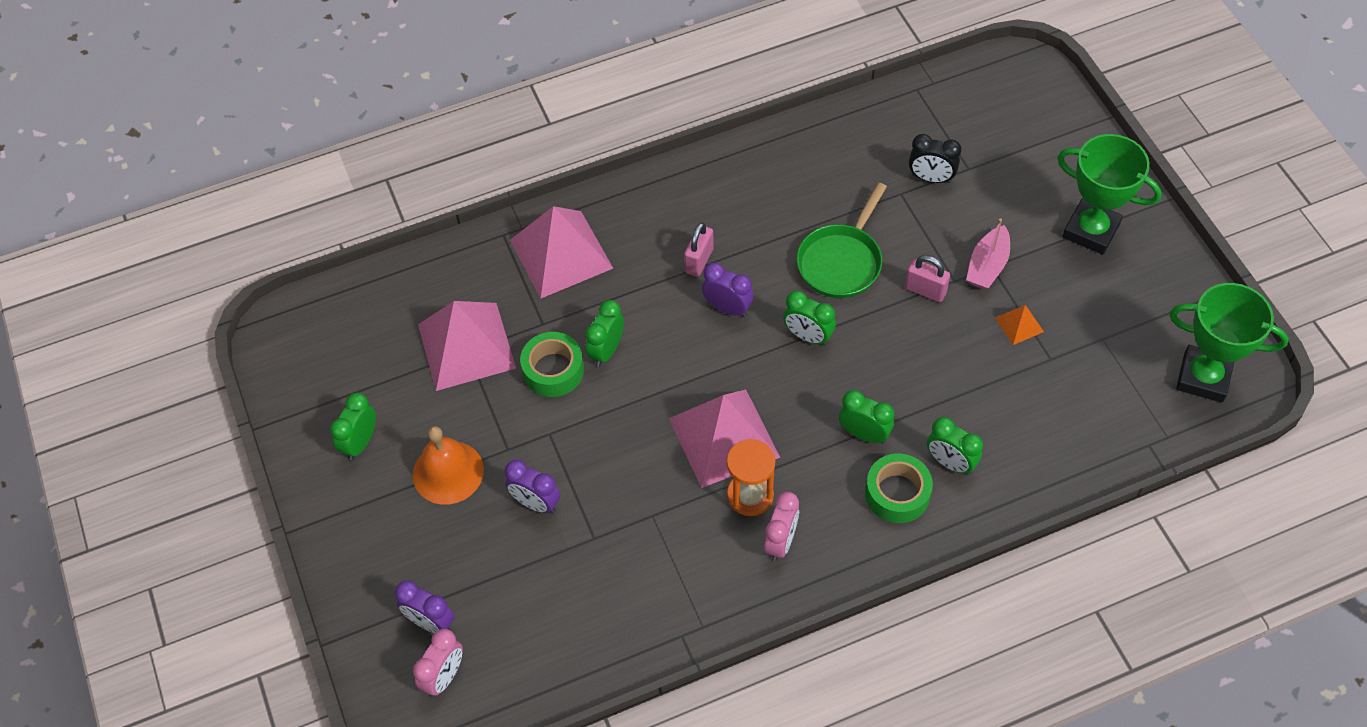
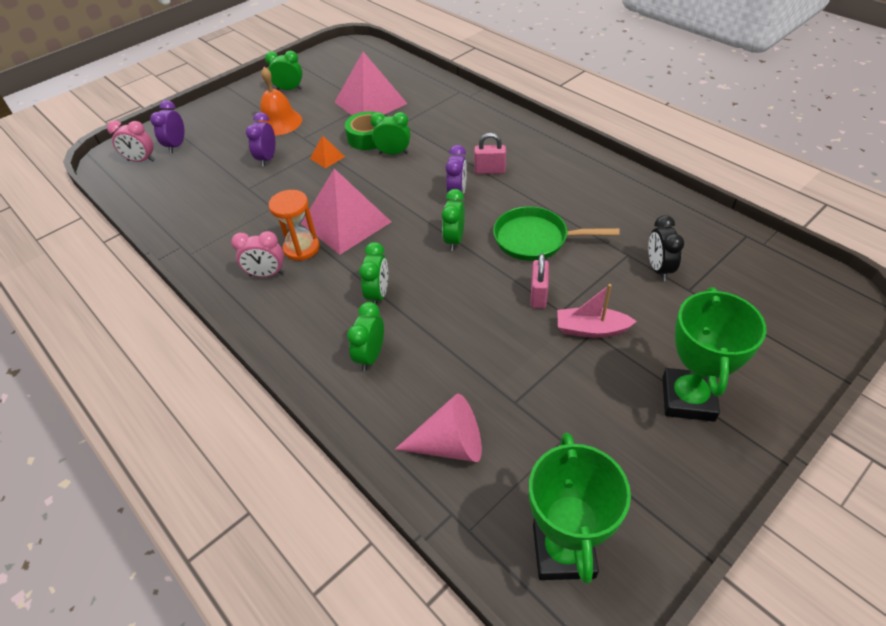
camera: 70 degrees right, 10 degrees down
pink pyramid [510,206,613,299] -> none
green tape [865,453,933,523] -> none
orange pyramid [995,305,1044,345] -> orange pyramid moved to [310,135,345,169]
none -> pink cone [395,394,482,462]

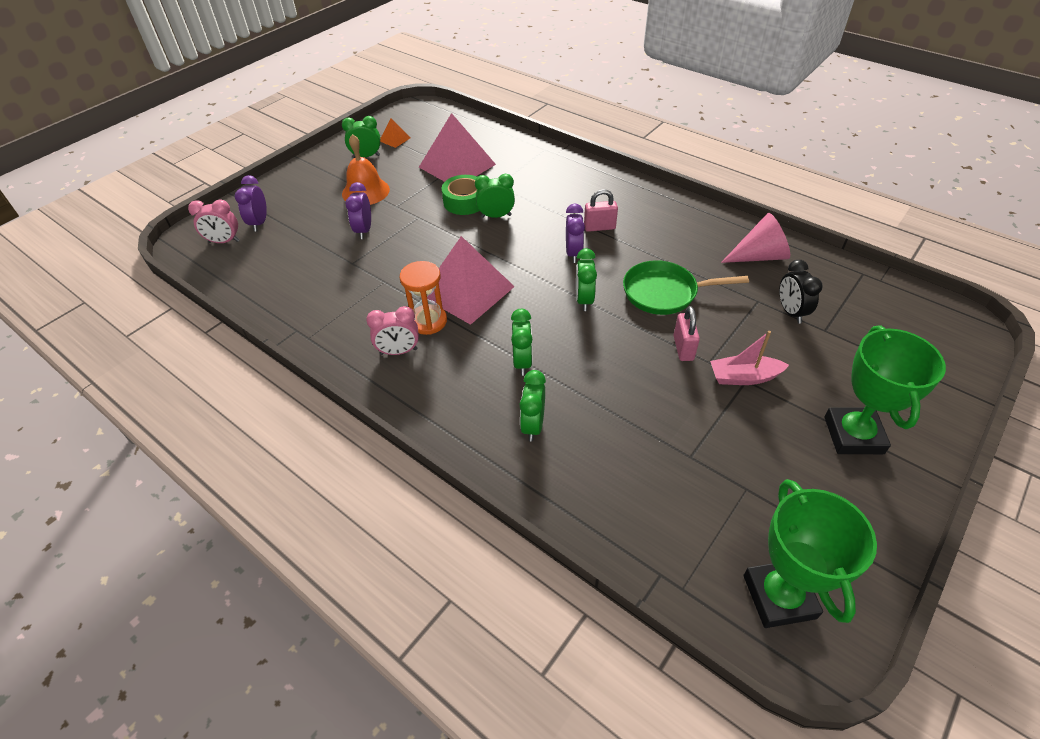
camera: 10 degrees left, 0 degrees up
orange pyramid [310,135,345,169] -> orange pyramid moved to [380,118,411,148]
pink cone [395,394,482,462] -> pink cone moved to [721,213,790,263]

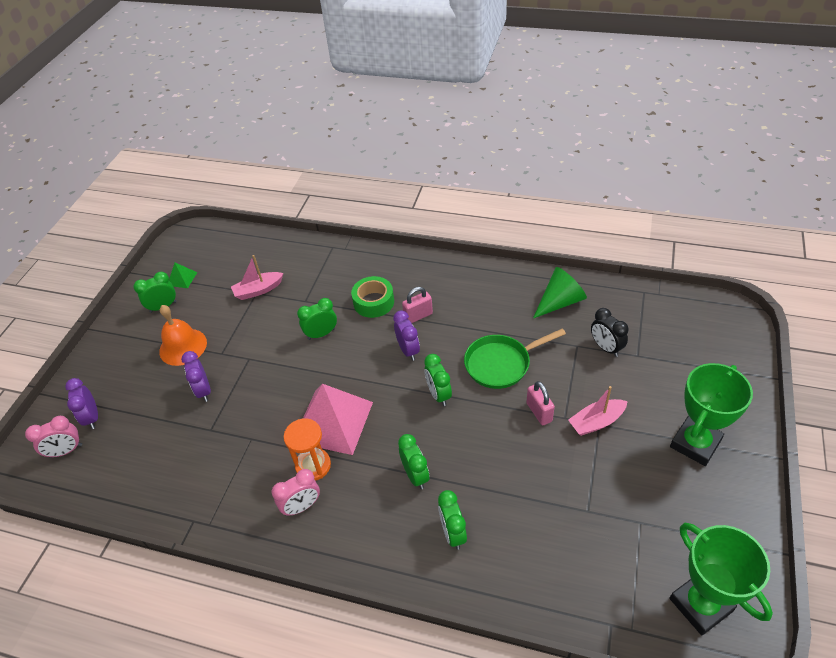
camera: 20 degrees left, 0 degrees up
orange pyramid [380,118,411,148] -> green pyramid [169,263,197,288]
pink pyramid [419,113,496,182] -> pink boat [231,255,284,300]
green tape [442,175,480,215] -> green tape moved to [351,276,394,318]
pink cone [721,213,790,263] -> green cone [533,267,587,318]
green trophy [824,325,946,454] -> green trophy turned 60 degrees clockwise [670,363,753,466]

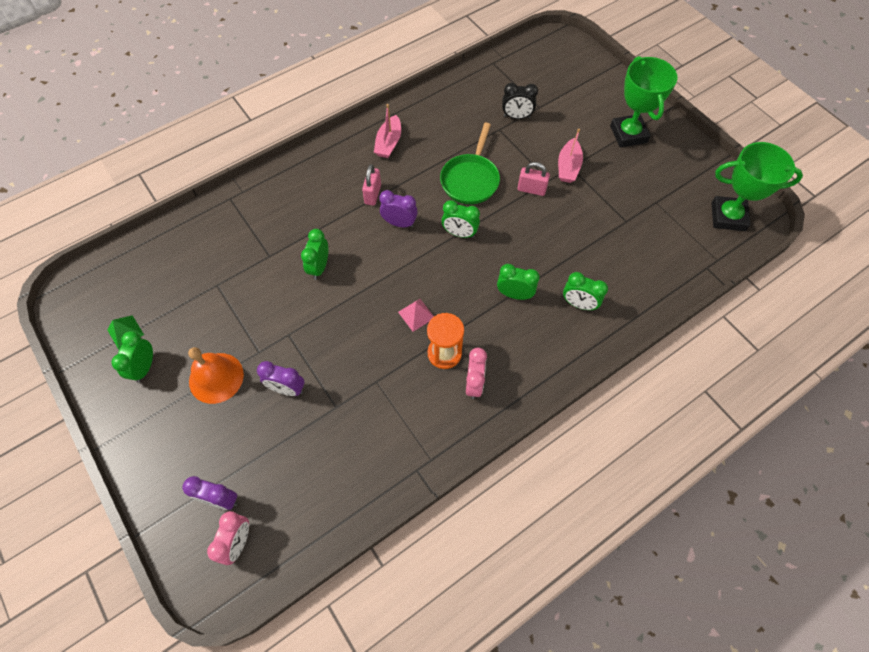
camera: 55 degrees left, 15 degrees up
pink boat [231,255,284,300] -> pink boat moved to [374,104,401,158]
pink pyramid [303,384,373,455] -> pink pyramid [398,299,434,332], size x0.44
green tape [351,276,394,318] -> none
green cone [533,267,587,318] -> none

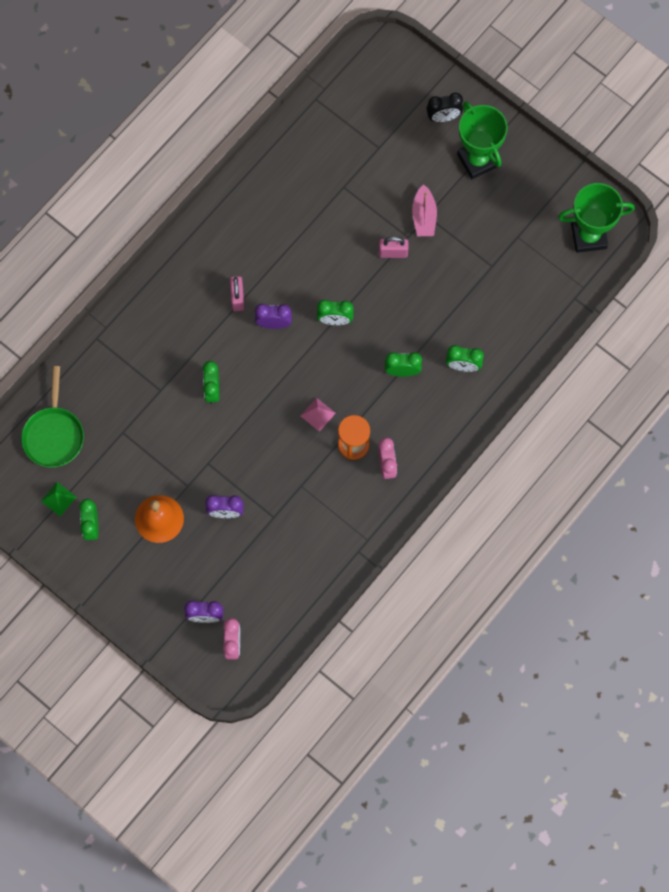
camera: 15 degrees left, 10 degrees up
pink boat [374,104,401,158] -> none
green pan [440,123,500,204] -> green pan moved to [21,366,84,468]
black clock [502,83,538,119] -> black clock moved to [426,93,463,122]

